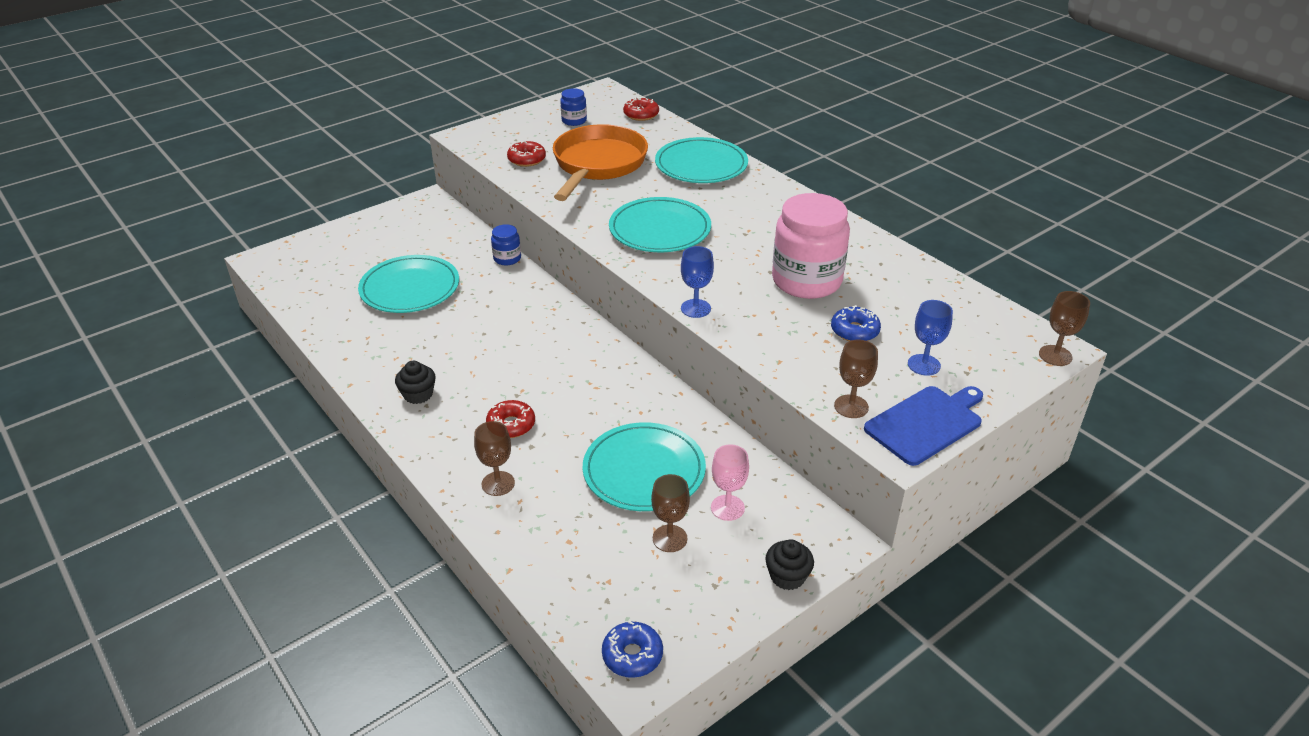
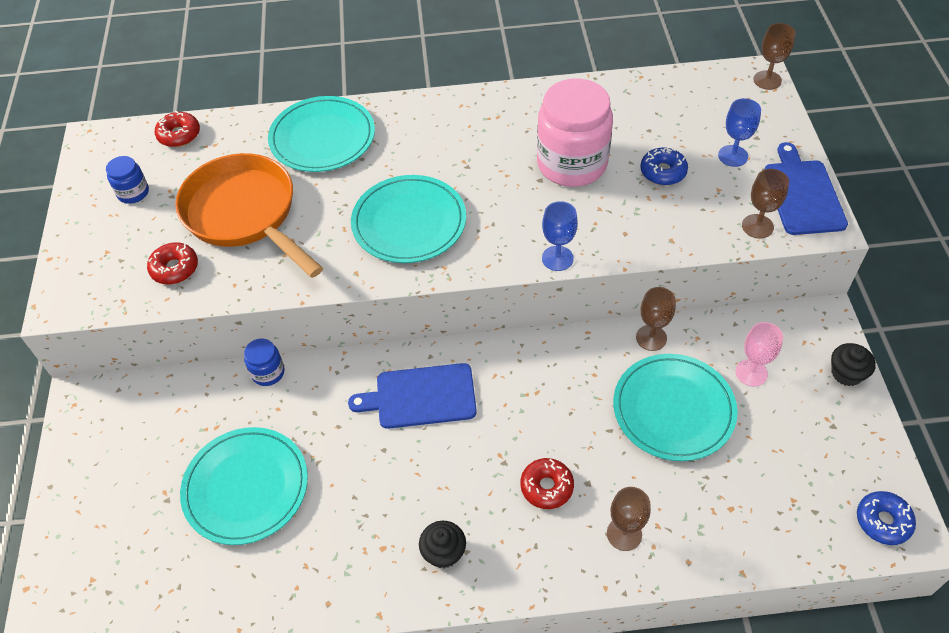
camera: 55 degrees left, 15 degrees up
brown goblet [651,474,690,552] -> brown goblet moved to [636,287,676,351]
none -> blue cutting board [348,363,477,429]

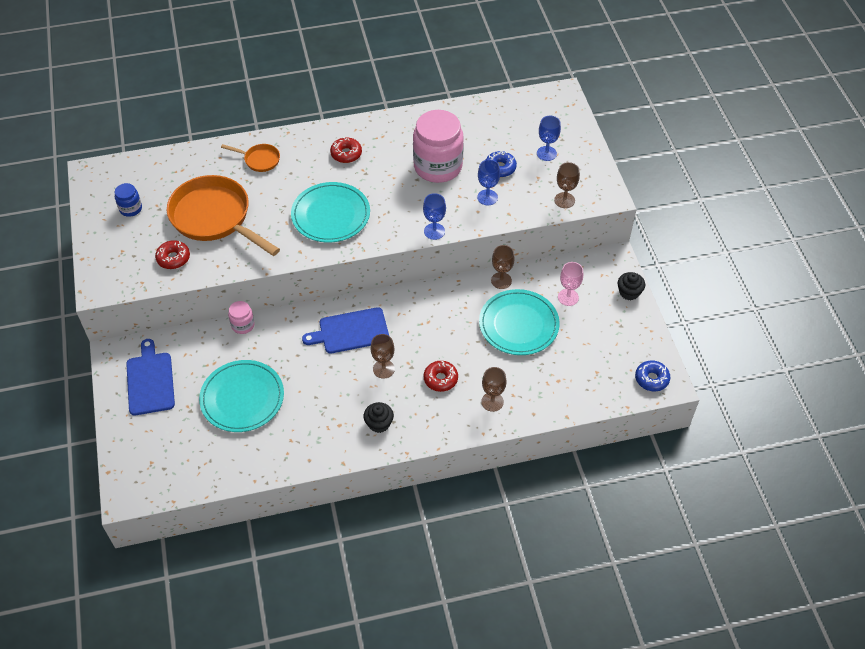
camera: 10 degrees left, 0 degrees up
red donut [155,111,200,147] -> red donut moved to [330,137,362,163]
blue jar [244,338,285,386] -> pink jar [228,301,255,334]
turquoise plate [268,96,375,172] -> orange pan [221,144,280,172]
brown goblet [753,23,796,90] -> brown goblet moved to [371,334,395,379]
blue cutting board [764,142,848,235] -> blue cutting board moved to [126,339,175,415]
none -> blue goblet [477,159,500,205]

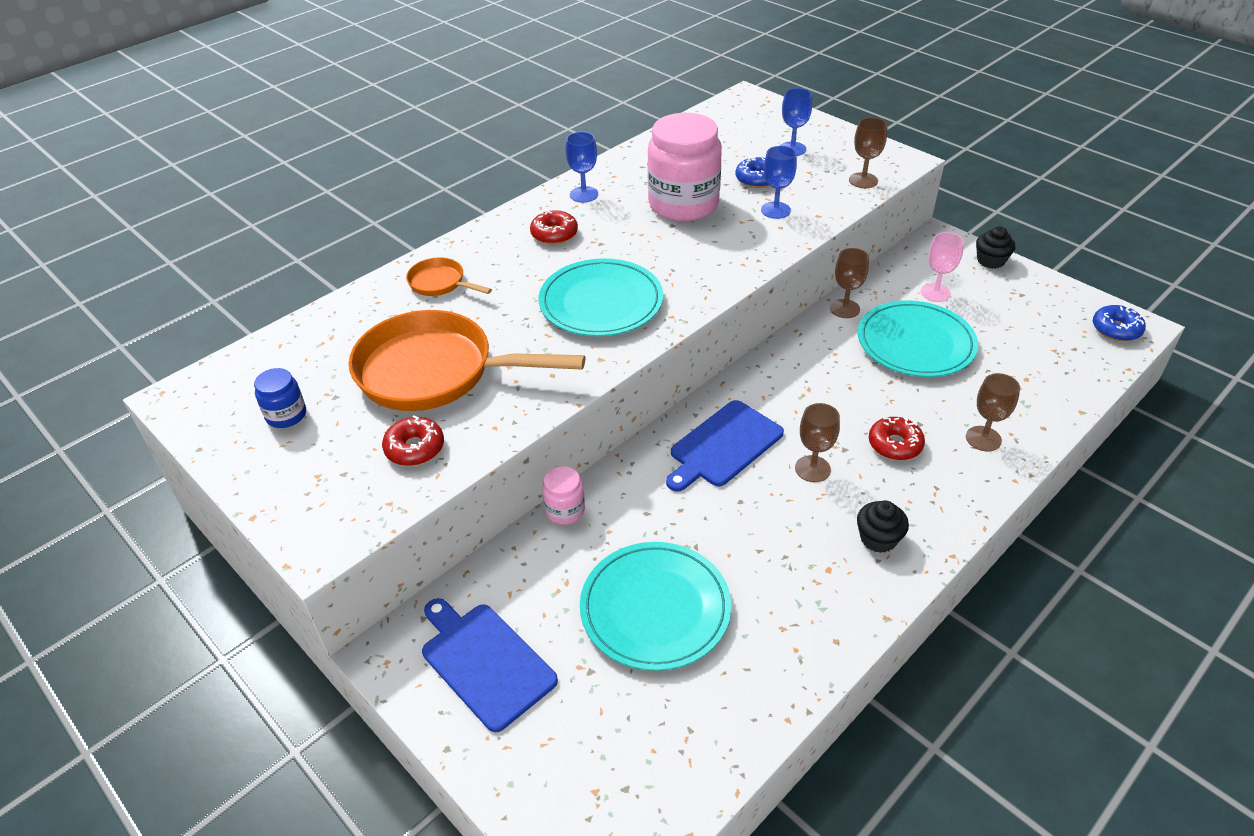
camera: 30 degrees left, 10 degrees down
orange pan [221,144,280,172] -> orange pan turned 135 degrees counterclockwise [406,257,492,296]
blue goblet [423,193,446,240] -> blue goblet moved to [565,132,598,203]

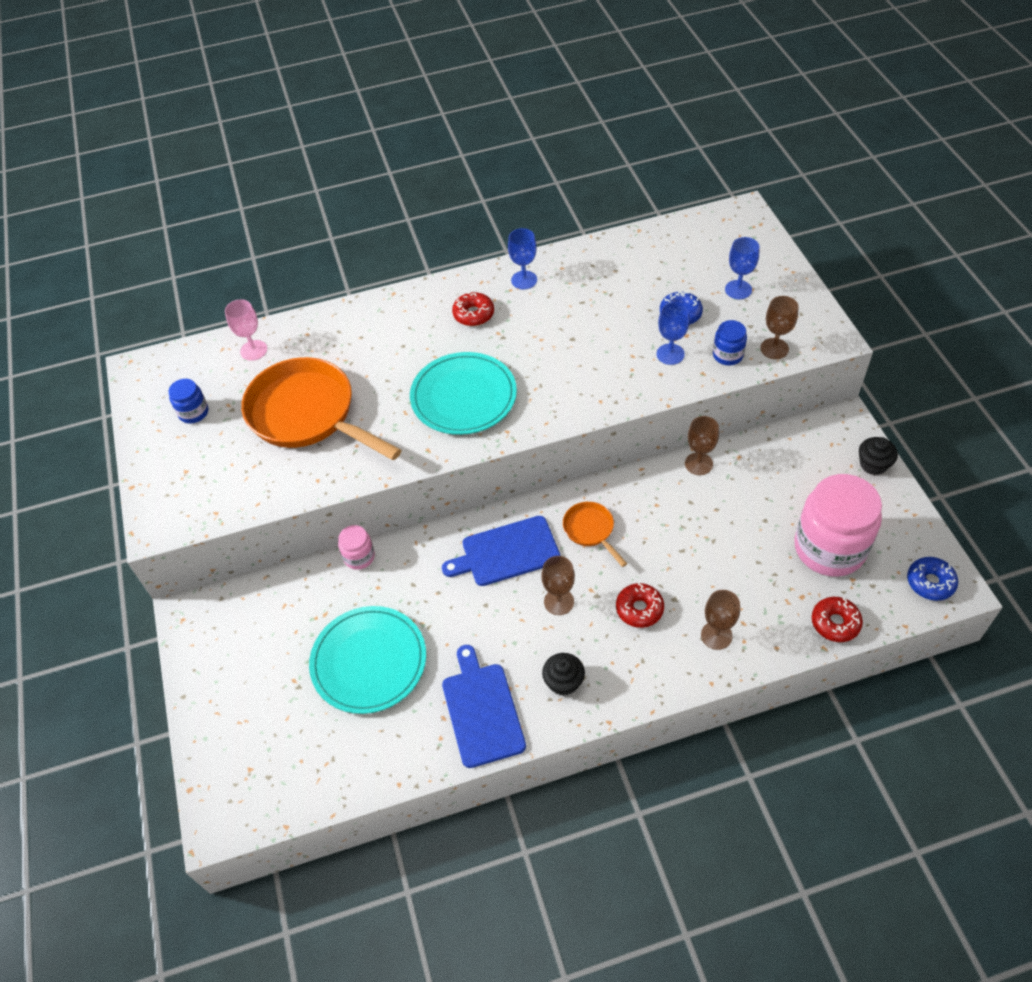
camera: 30 degrees right, 10 degrees up
red donut [382,415,444,466] -> red donut moved to [812,597,863,642]
orange pan [406,257,492,296] -> orange pan moved to [563,502,627,567]
blue cutting board [422,598,558,732] -> blue cutting board moved to [442,645,526,768]
pink jar [647,113,722,221] -> pink jar moved to [794,474,882,577]
turquoise plate [858,301,978,377] -> none
pink goblet [921,232,964,302] -> pink goblet moved to [225,299,267,361]
none -> blue jar [713,320,747,365]

